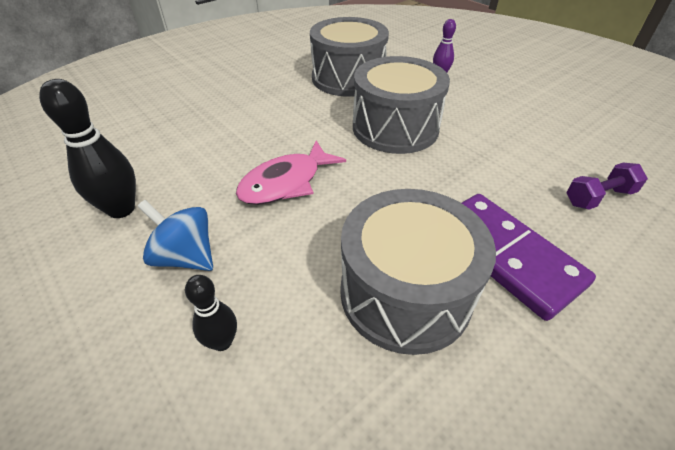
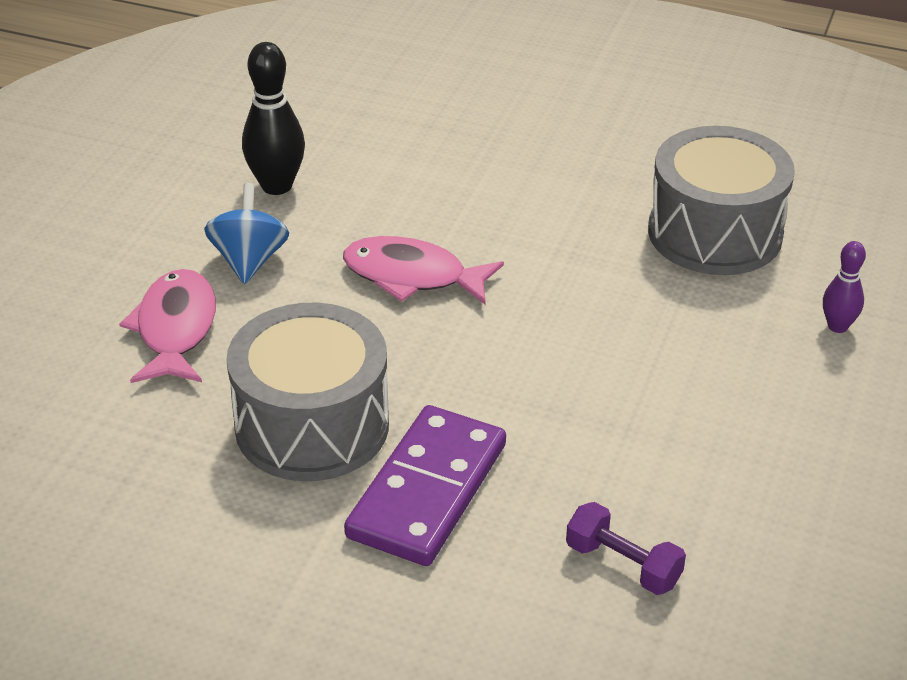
camera: 60 degrees right, 5 degrees down
black bowling pin [185,275,237,351] -> pink fish [119,269,216,383]
grey drum [353,56,450,154] -> none

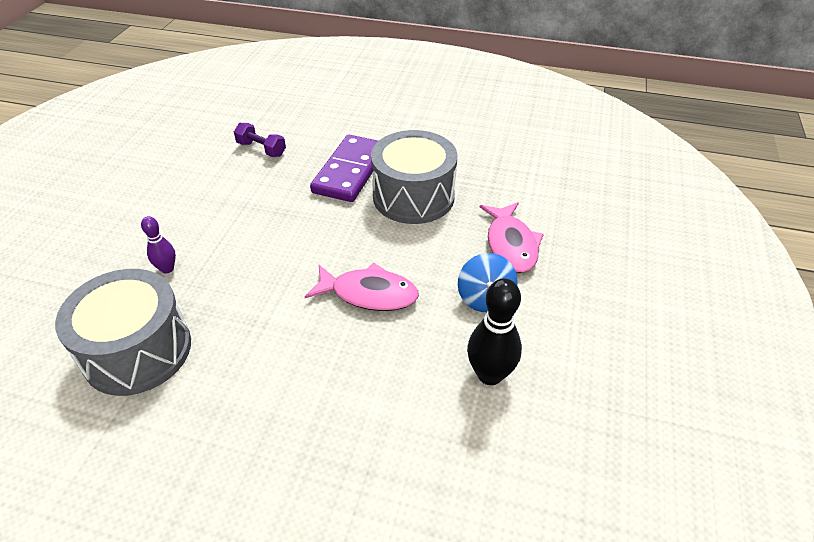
camera: 175 degrees right, 5 degrees up
purple bowling pin [823,241,866,333] -> purple bowling pin moved to [141,216,176,273]

